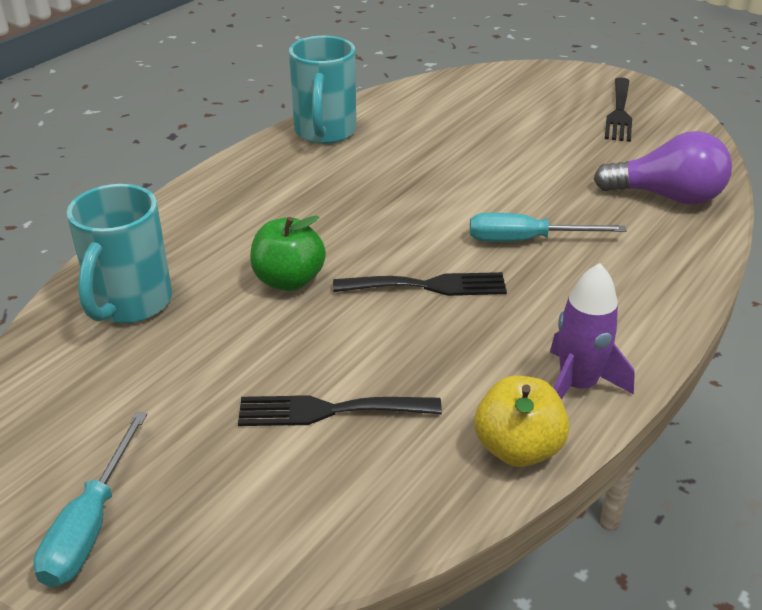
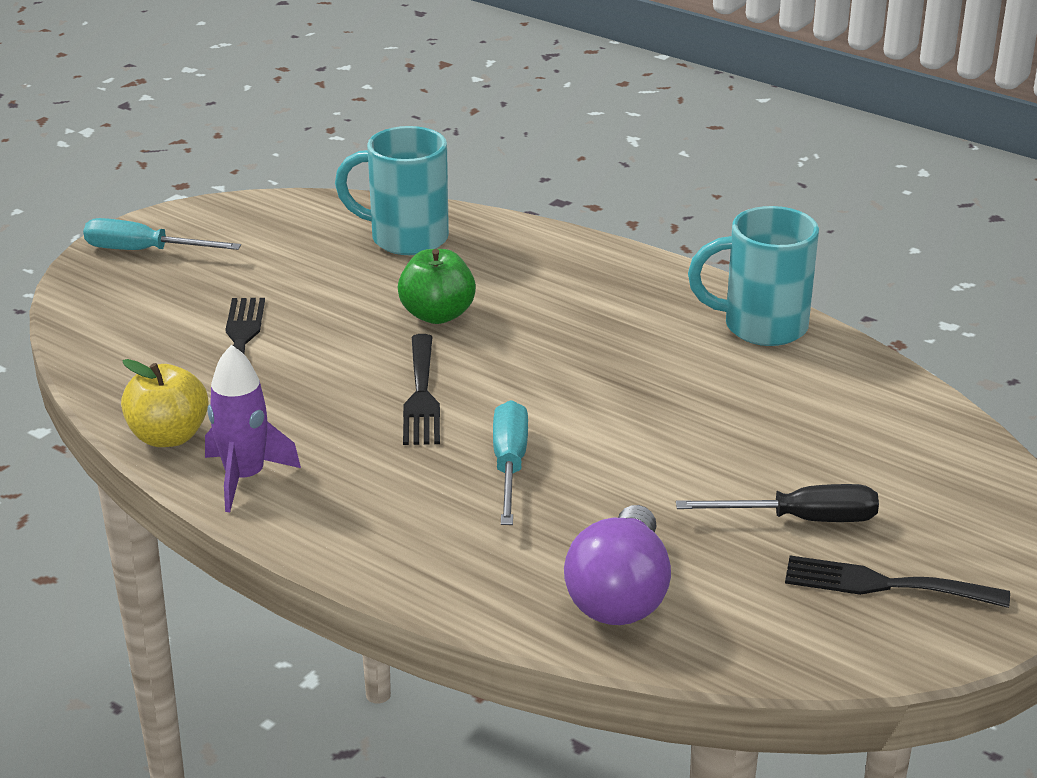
camera: 90 degrees right, 5 degrees down
none -> black screwdriver [676,484,879,522]

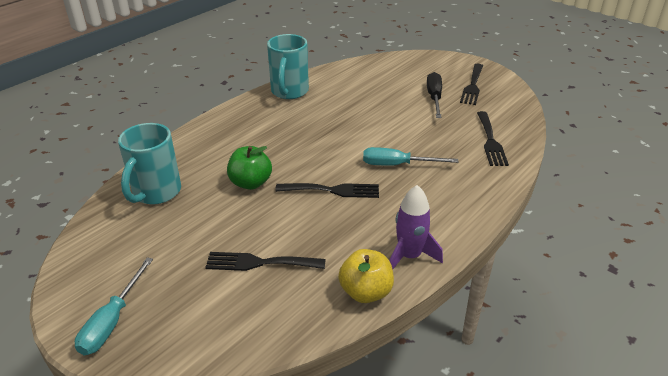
camera: 85 degrees left, 5 degrees up
purple light bulb [564,505,671,625] -> black fork [477,111,509,166]

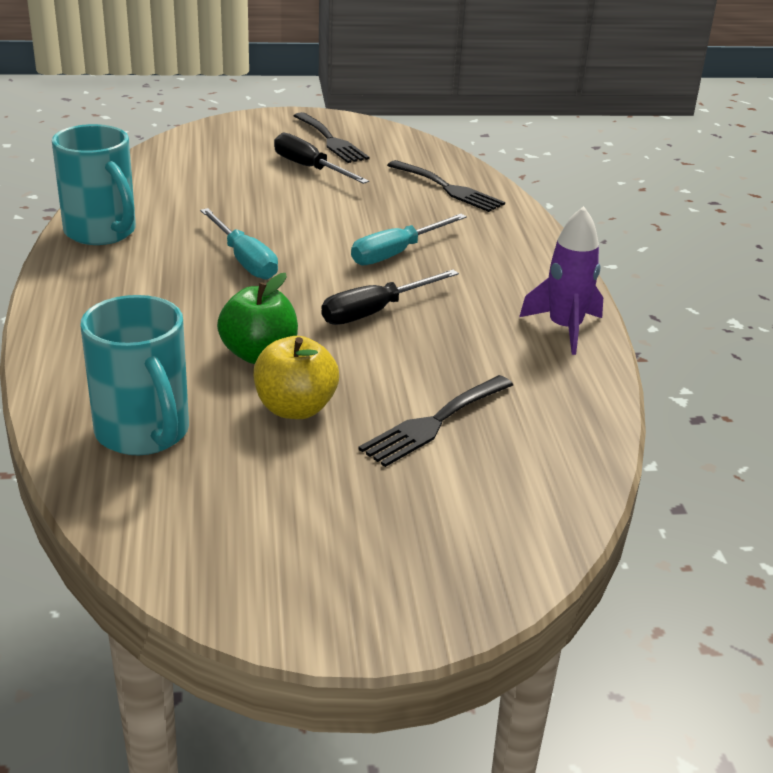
camera: 50 degrees left, 5 degrees down
turquoise screwdriver [75,257,153,355] -> turquoise screwdriver moved to [200,208,278,280]
black fork [275,183,379,198] -> black screwdriver [321,270,459,325]
yellow apple [338,249,394,303] -> yellow apple moved to [253,336,339,419]

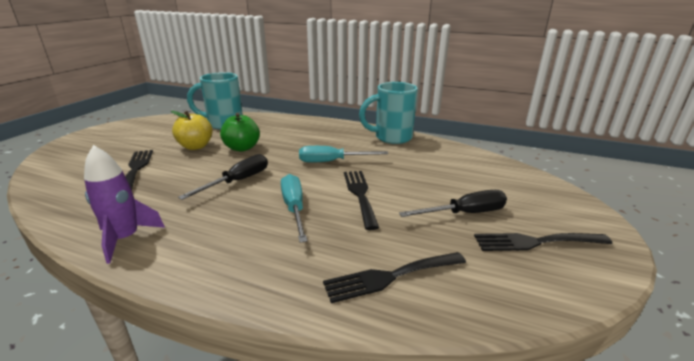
camera: 120 degrees right, 5 degrees down
black screwdriver [321,270,459,325] -> black screwdriver turned 45 degrees clockwise [178,154,268,200]
none -> black fork [344,171,379,230]

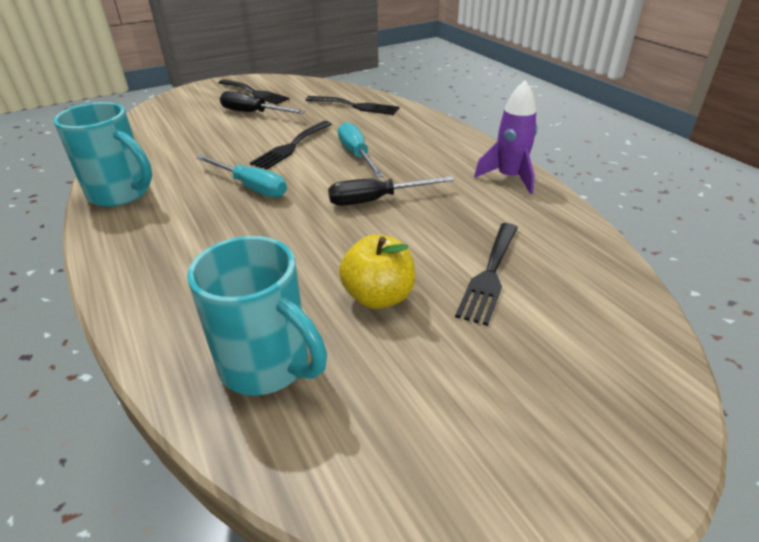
camera: 140 degrees left, 10 degrees up
green apple [220,113,260,152] -> none
turquoise screwdriver [281,174,307,243] -> turquoise screwdriver turned 135 degrees clockwise [338,122,384,178]

